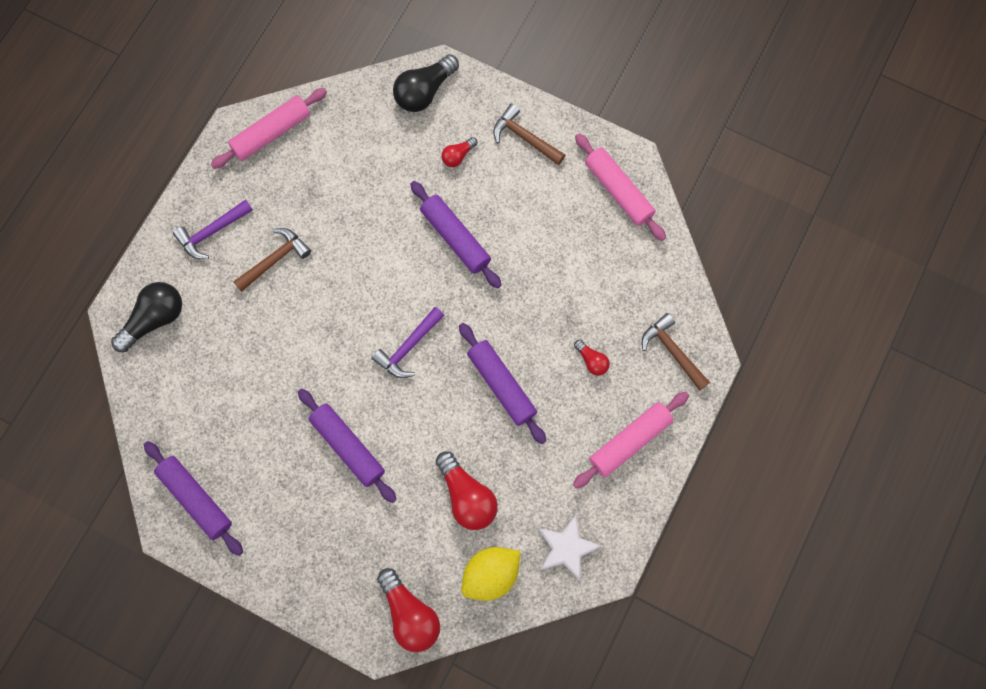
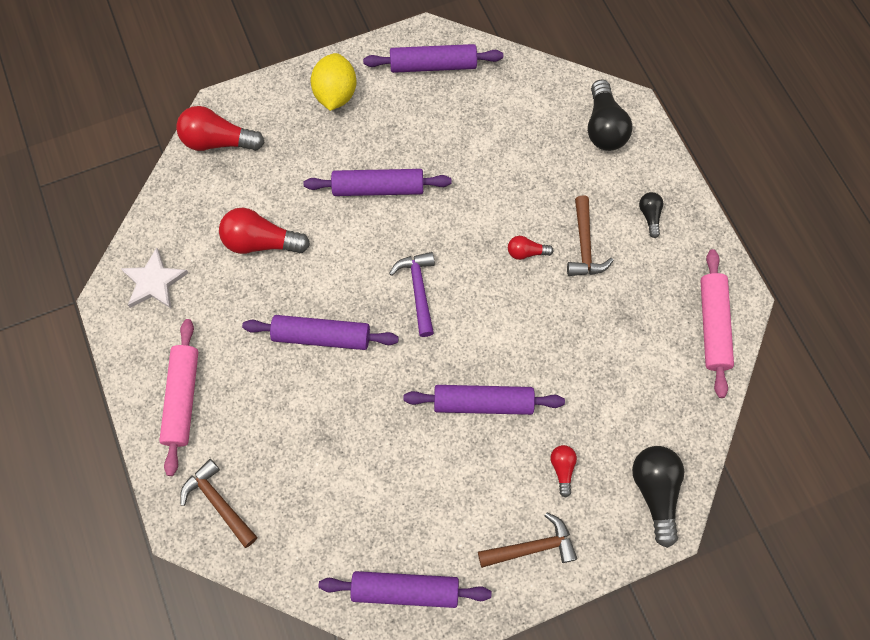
camera: 130 degrees right, 5 degrees down
purple hammer [173,199,253,259] -> black light bulb [639,192,663,238]
yellow lemon [462,547,520,601] -> yellow lemon moved to [311,53,357,111]
red light bulb [574,340,610,376] -> red light bulb moved to [508,236,554,260]
pink rolling pin [575,134,666,241] -> purple rolling pin [319,571,491,608]
brown hammer [642,313,710,391] -> brown hammer turned 135 degrees counterclockwise [180,459,257,548]

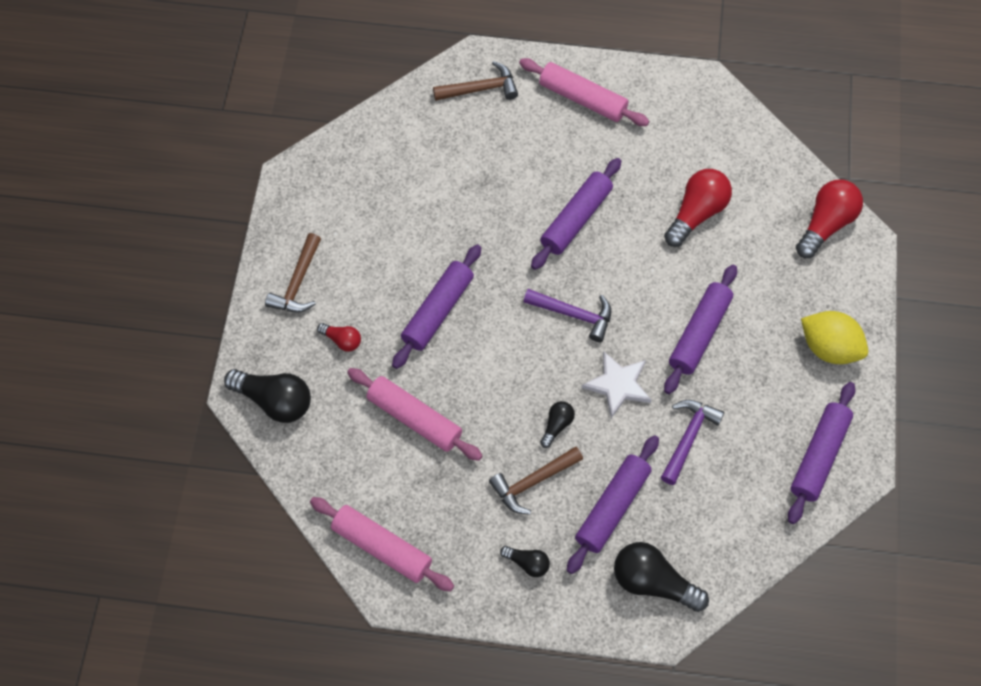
camera: 120 degrees right, 5 degrees down
white star [120,247,188,308] -> white star moved to [582,351,651,418]
purple rolling pin [319,571,491,608] -> purple rolling pin moved to [567,435,659,574]
red light bulb [508,236,554,260] -> black light bulb [540,401,575,448]
brown hammer [567,196,614,276] -> brown hammer turned 60 degrees counterclockwise [489,447,583,515]
none -> pink rolling pin [347,368,483,461]
none -> purple hammer [661,400,724,485]

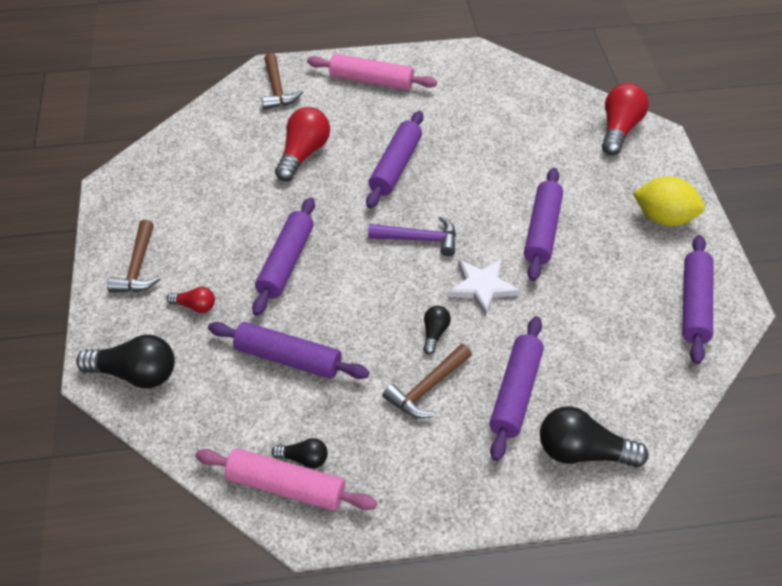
camera: 15 degrees left, 15 degrees down
pink rolling pin [347,368,483,461] -> purple rolling pin [208,322,369,379]
brown hammer [433,61,518,101] -> brown hammer turned 105 degrees clockwise [261,53,303,109]
black light bulb [500,546,550,577] -> black light bulb moved to [272,438,328,468]
purple hammer [661,400,724,485] -> none
red light bulb [664,169,732,247] -> red light bulb moved to [275,107,330,181]

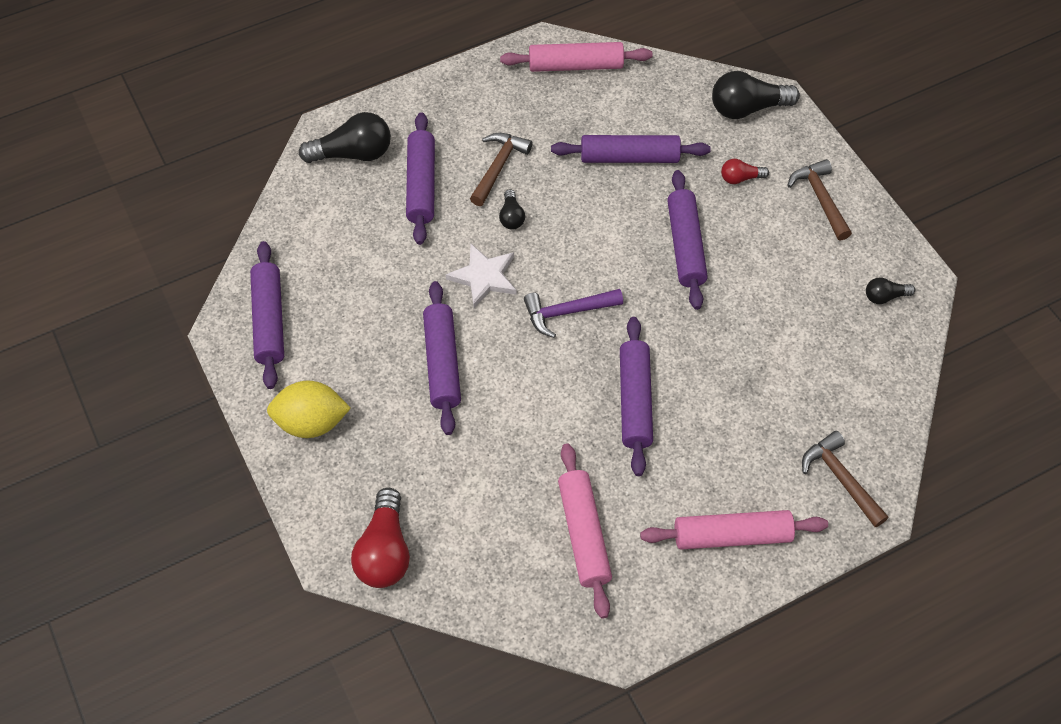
camera: 160 degrees right, 10 degrees up
black light bulb [272,438,328,468] -> black light bulb moved to [866,277,915,304]
red light bulb [275,107,330,181] -> none
none -> pink rolling pin [558,443,612,618]

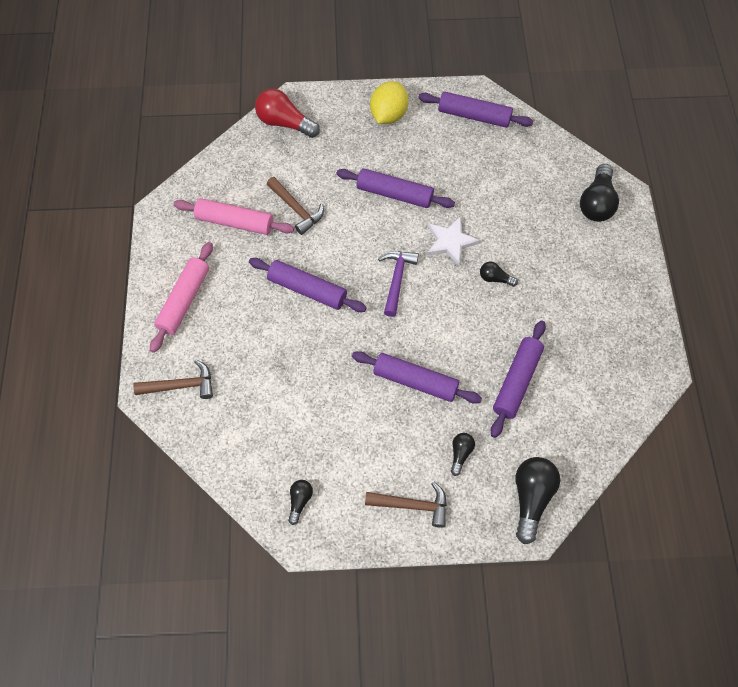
camera: 115 degrees right, 5 degrees up
purple rolling pin [406,112,435,245] -> none
brown hammer [470,133,532,206] -> brown hammer moved to [267,177,324,235]
pink rolling pin [500,42,652,72] -> none
red light bulb [721,159,769,184] -> black light bulb [451,433,475,476]

